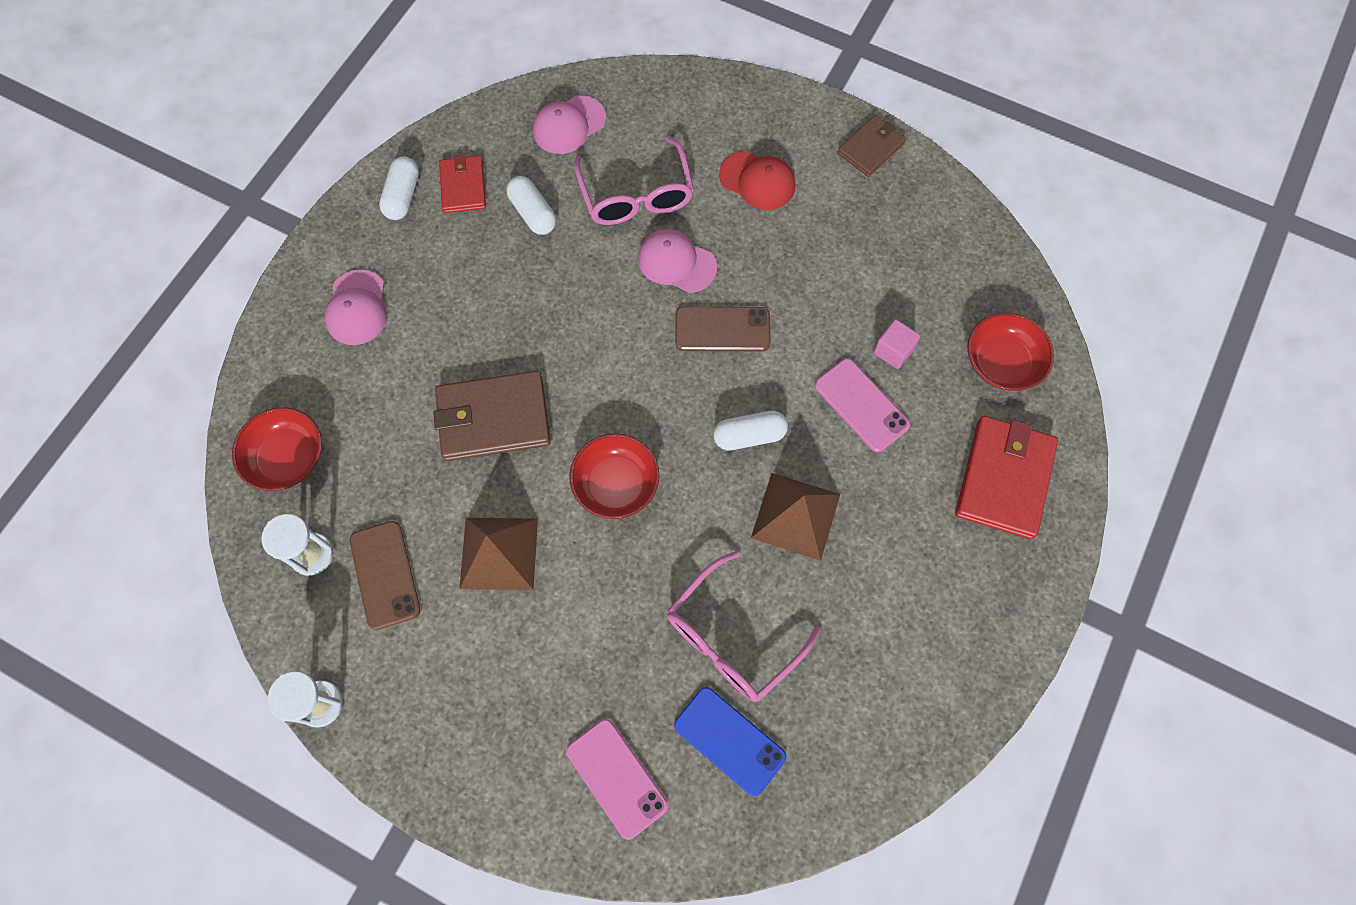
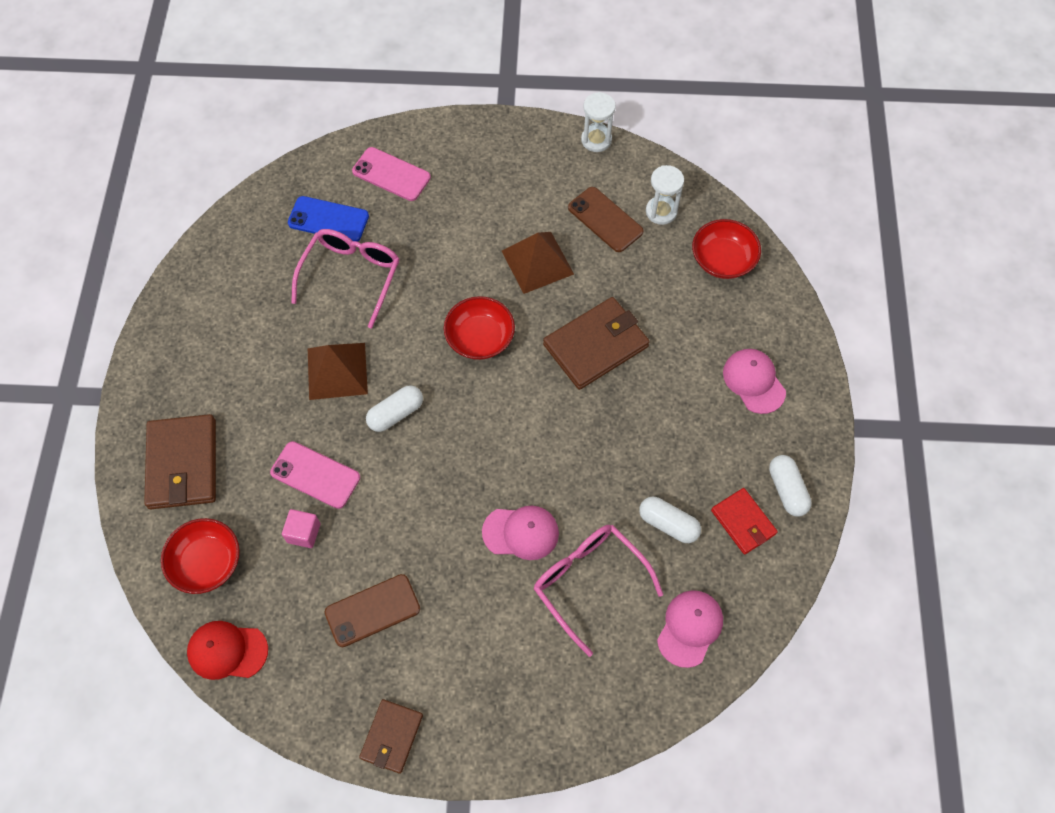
camera: 155 degrees right, 5 degrees down
brown phone [675,307,771,351] -> brown phone moved to [325,574,420,647]
red cap [719,151,795,210] -> red cap moved to [187,621,268,680]
red wallet [955,416,1058,539] -> brown wallet [144,414,216,509]

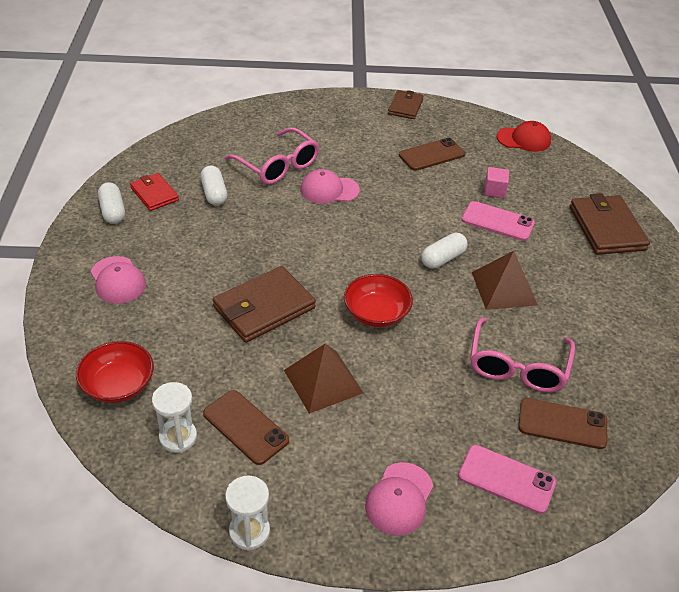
camera: 175 degrees right, 20 degrees down
red bowl [161,518,240,594] -> none
blue phone [288,196,369,242] -> brown phone [519,398,607,449]
white capsule [639,497,701,543] -> white capsule turned 45 degrees clockwise [200,166,227,206]
pink cap [657,590,723,668] -> pink cap moved to [365,462,433,535]

